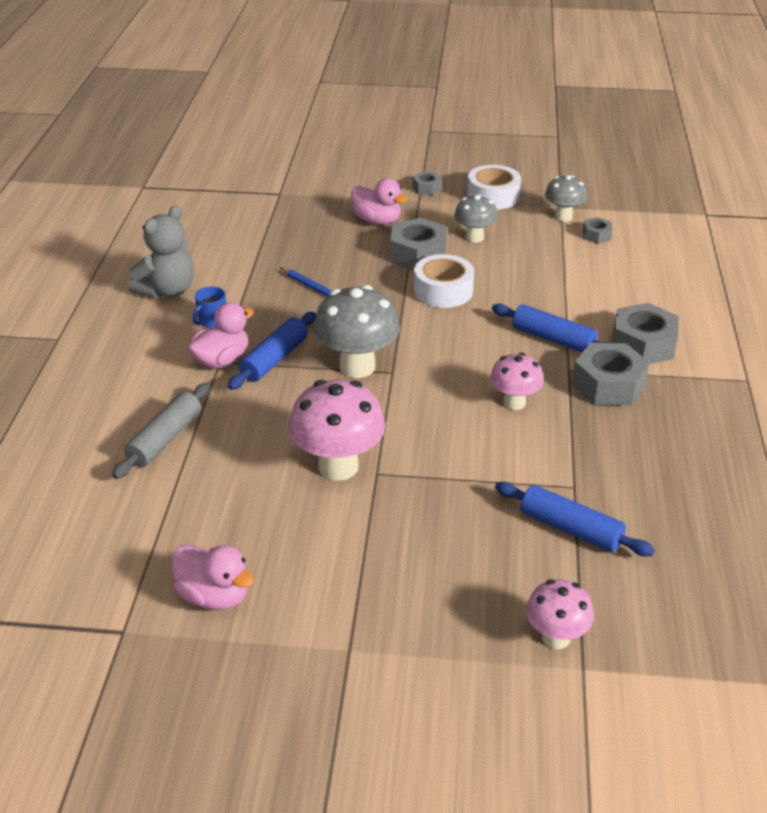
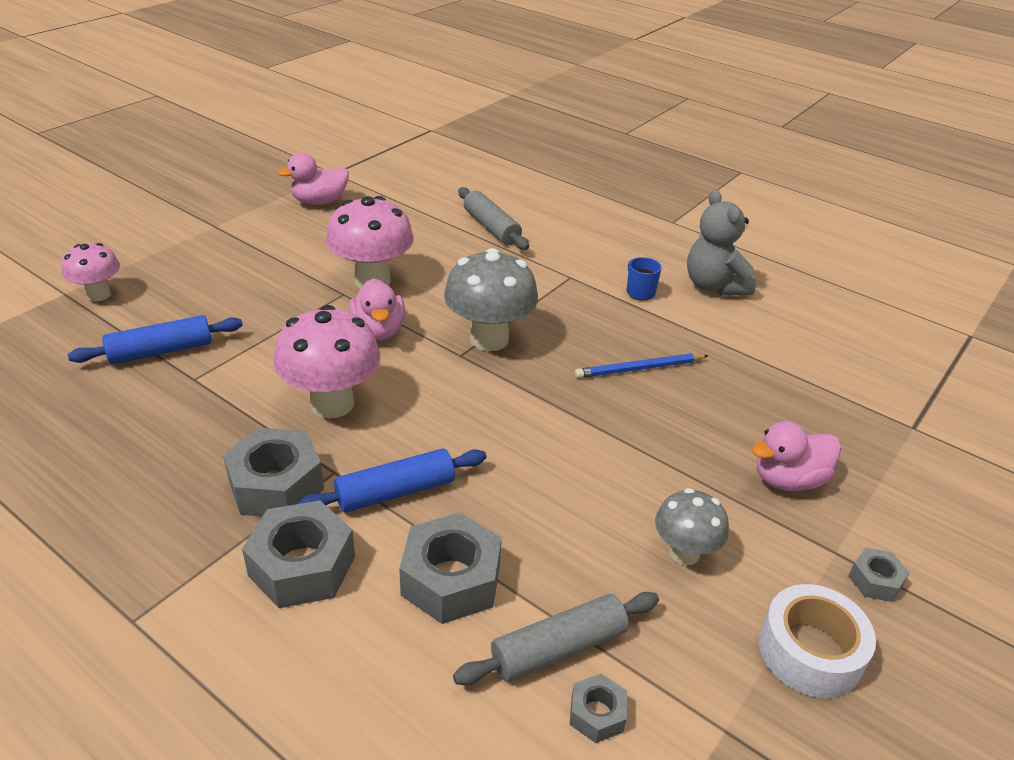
camera: 120 degrees right, 0 degrees up
pink duck [187,302,254,368] -> pink duck moved to [349,278,405,340]
blue rolling pin [228,312,316,390] -> none
grey nut [390,218,447,271] -> grey nut moved to [399,512,502,624]
white tape [414,254,474,308] -> none
pink mushroom [490,353,544,410] -> pink mushroom [273,305,381,418], size x1.66
grey mushroom [545,175,587,222] -> none
none -> grey rolling pin [453,592,659,685]

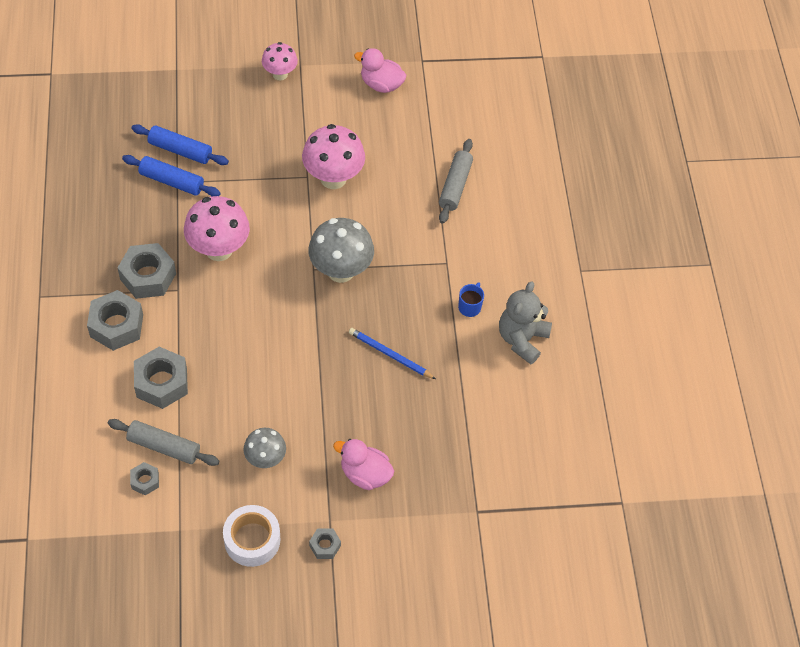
camera: 45 degrees right, 20 degrees up
pink mushroom [61,243,120,301] -> pink mushroom moved to [262,42,298,81]
blue rolling pin [297,449,487,512] -> blue rolling pin moved to [122,155,221,196]
pink duck [349,278,405,340] -> none

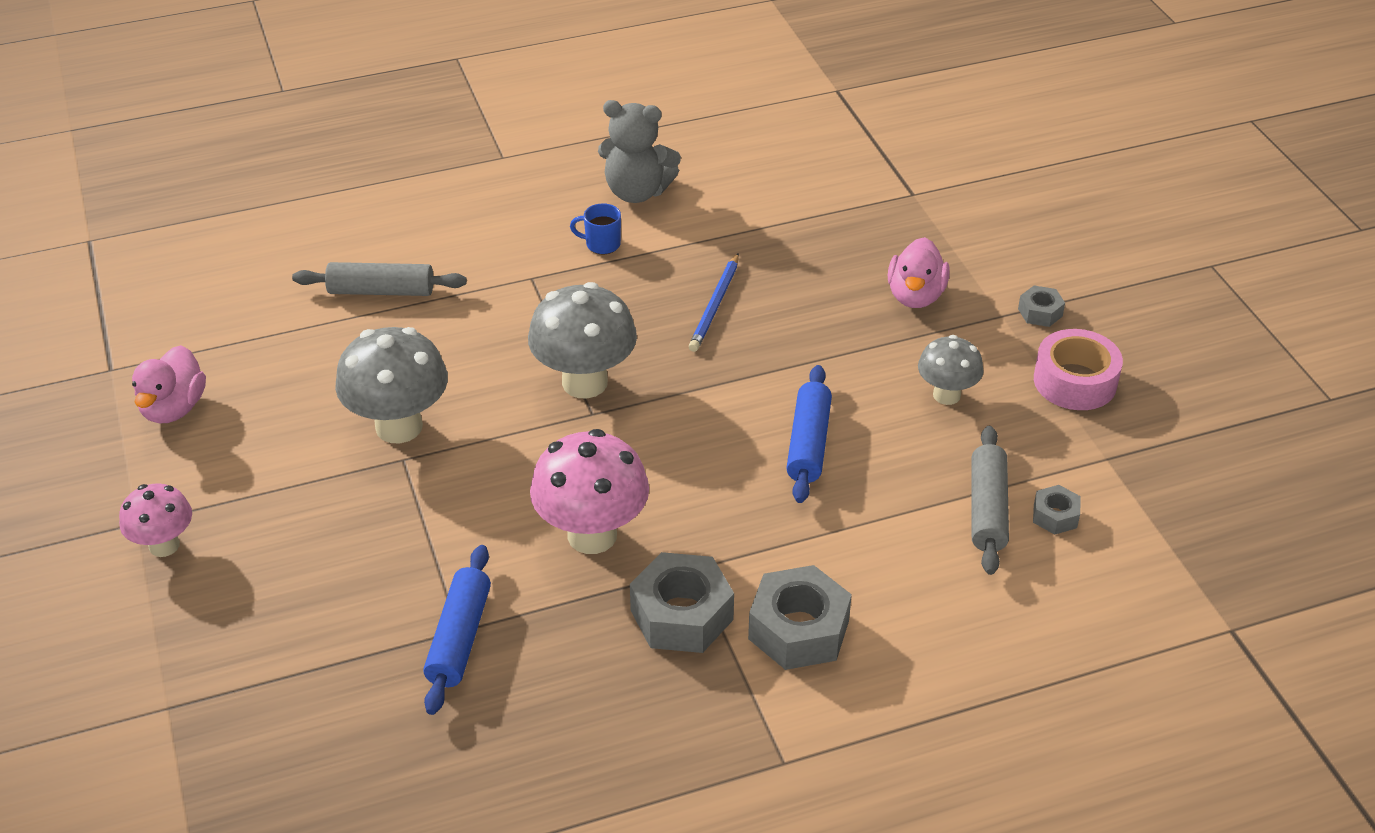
camera: 100 degrees left, 15 degrees down
blue rolling pin [131,124,229,165] -> blue rolling pin moved to [786,365,832,503]
grey nut [134,347,188,409] -> none
white tape [223,505,280,567] -> pink tape [1034,329,1123,410]
pink mushroom [302,124,365,189] -> grey mushroom [335,327,448,443]

